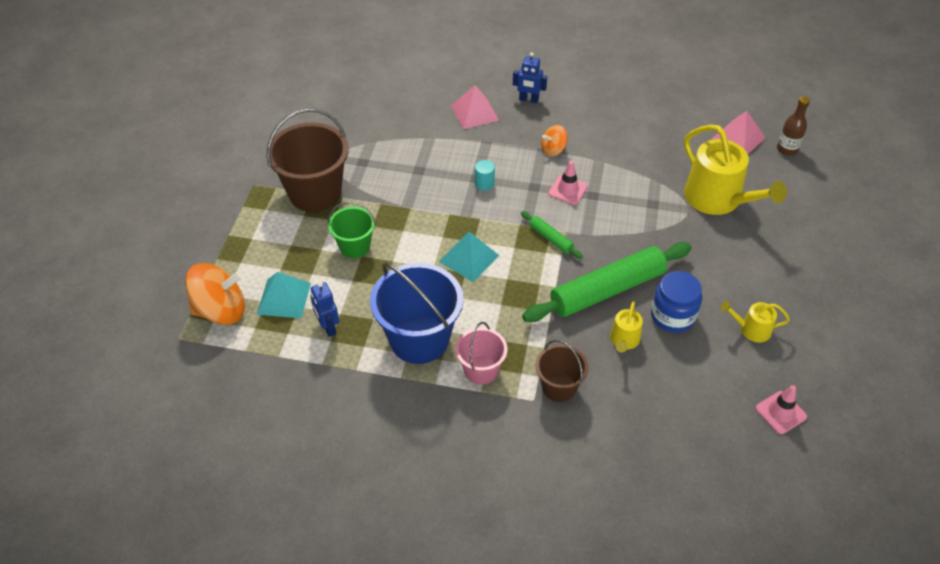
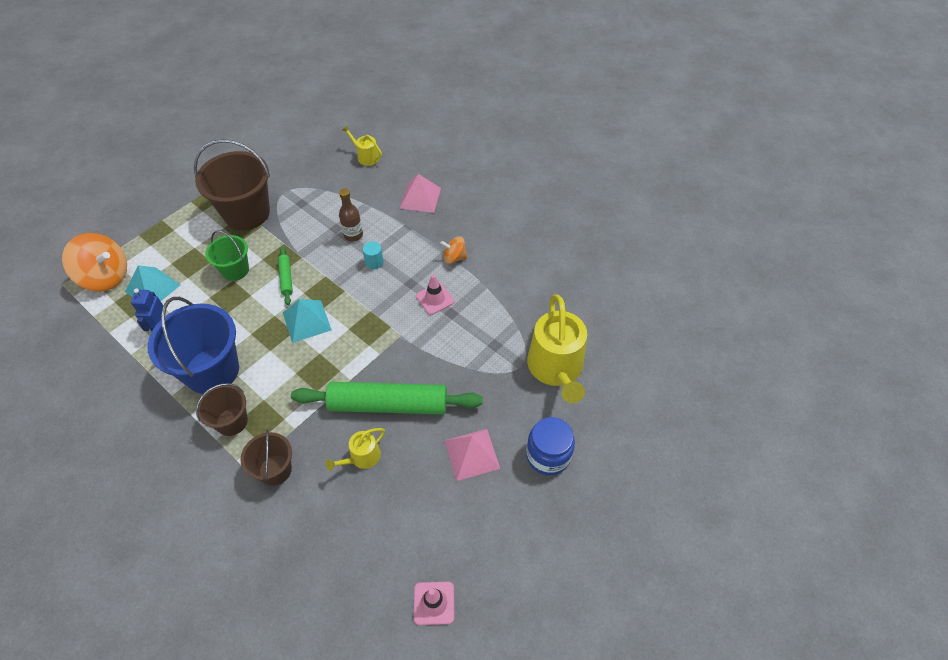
camera: 30 degrees right, 5 degrees up
pink bucket [455,322,507,385] -> brown bucket [196,383,248,436]
blue robot [513,52,547,103] -> none
green rolling pin [521,211,583,259] -> green rolling pin moved to [278,247,293,305]
blue jar [651,271,702,333] -> blue jar moved to [526,417,575,475]
pink pyramid [712,111,766,154] -> pink pyramid moved to [444,429,500,481]
yellow watering can [721,301,790,342] -> yellow watering can moved to [342,125,382,166]
brown bottle [777,96,810,156] -> brown bottle moved to [339,189,363,242]

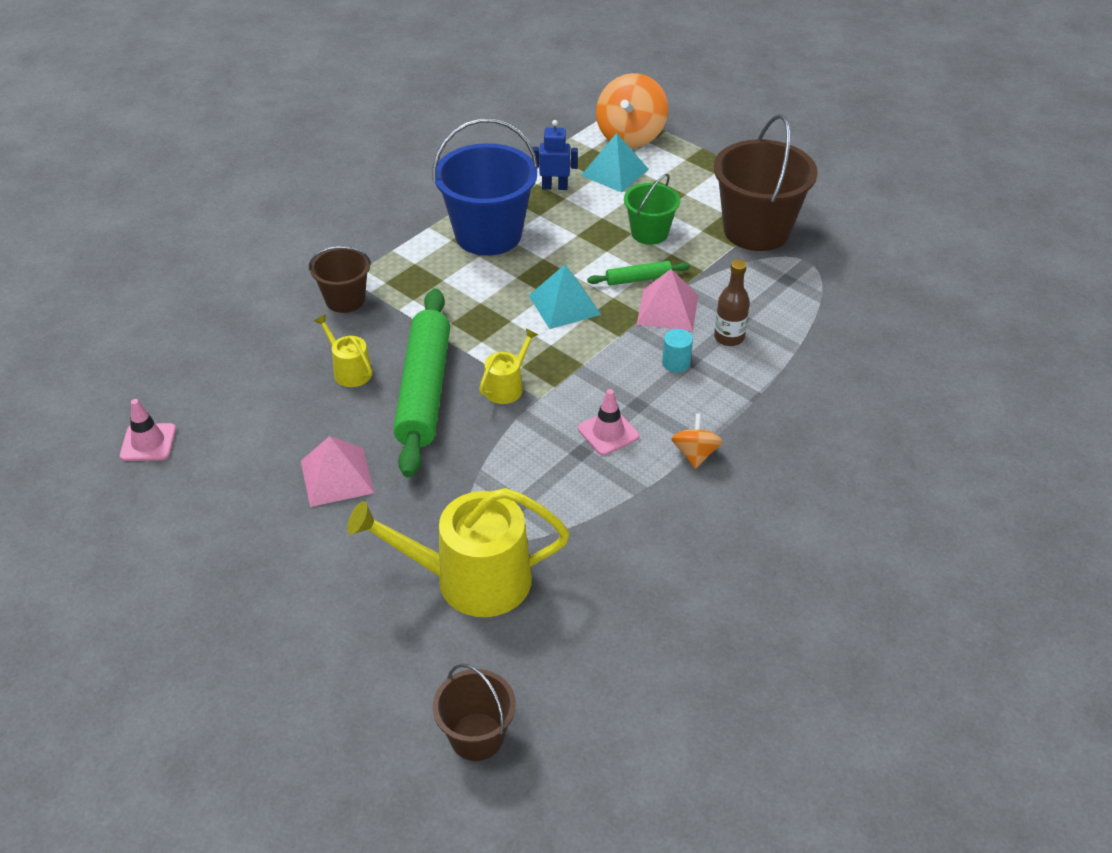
camera: 90 degrees right, 10 degrees down
brown bucket [196,383,248,436] -> brown bucket moved to [433,664,516,761]
yellow watering can [342,125,382,166] -> yellow watering can moved to [479,328,538,404]
pink pyramid [400,174,441,213] -> pink pyramid moved to [637,269,698,331]
blue jar [526,417,575,475] -> none

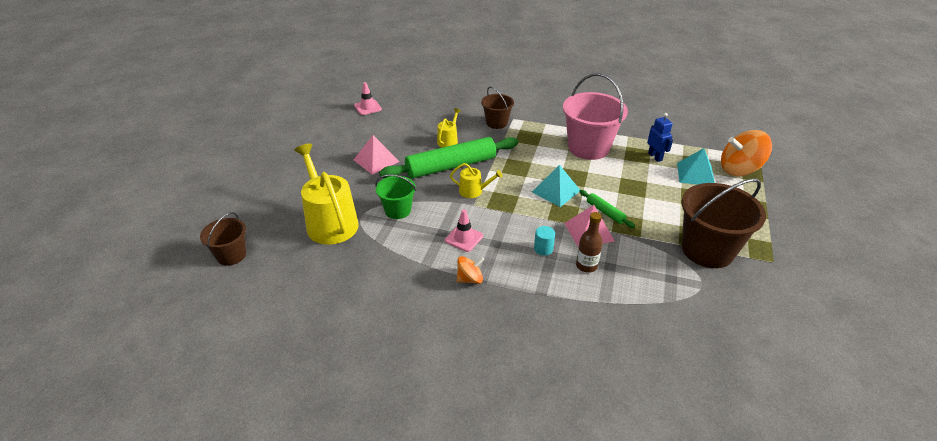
camera: 65 degrees right, 5 degrees down
blue bucket [432,118,538,256] -> pink bucket [563,73,628,160]
green bucket [624,174,680,245] -> green bucket moved to [375,175,416,219]

